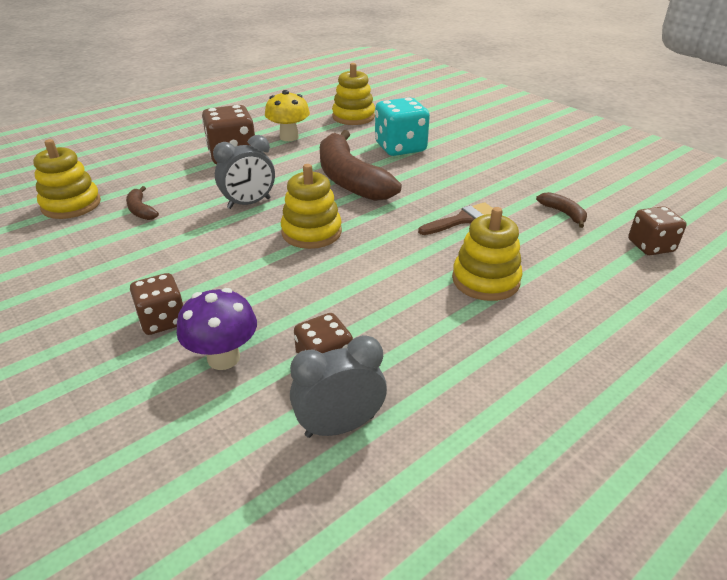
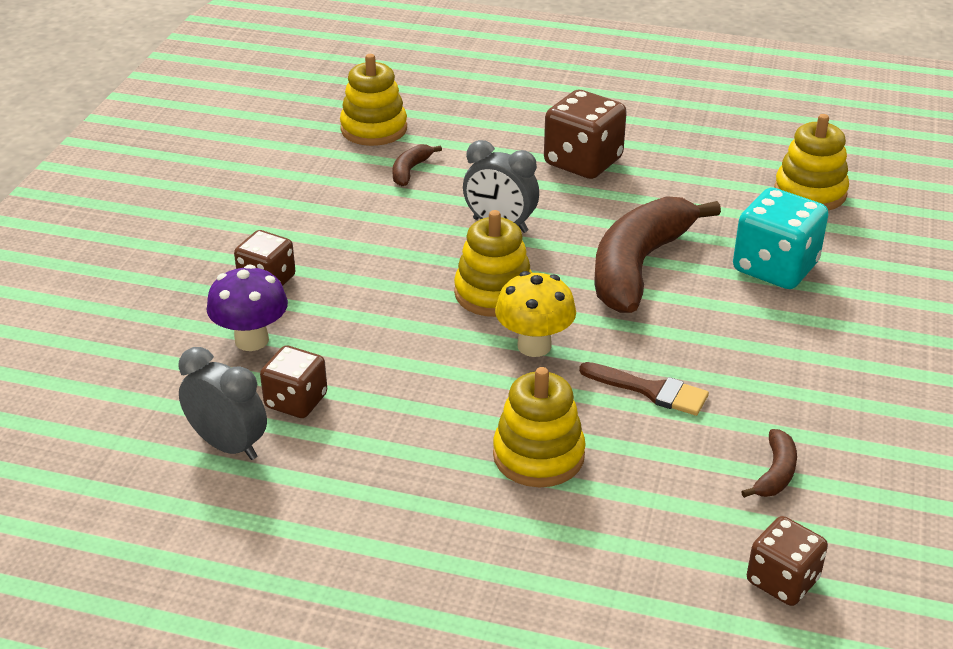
camera: 55 degrees right, 0 degrees up
yellow mushroom [265,90,310,141] -> yellow mushroom moved to [495,271,576,357]

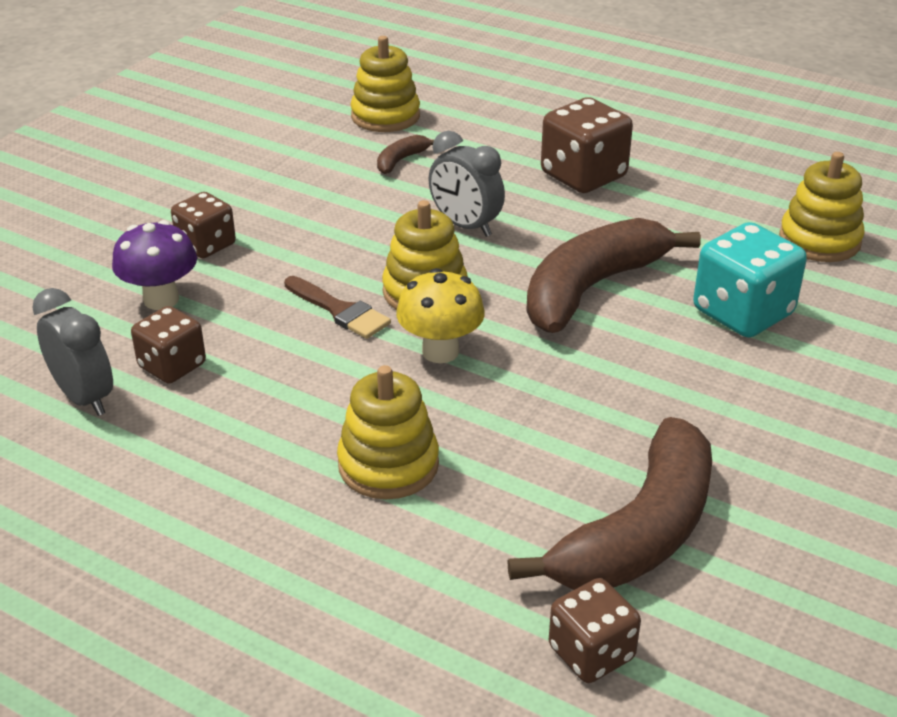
camera: 15 degrees right, 0 degrees up
brown brush [579,362,709,416] -> brown brush moved to [284,276,391,339]
brown banana [741,429,797,498] -> brown banana [507,417,712,590], size x2.39

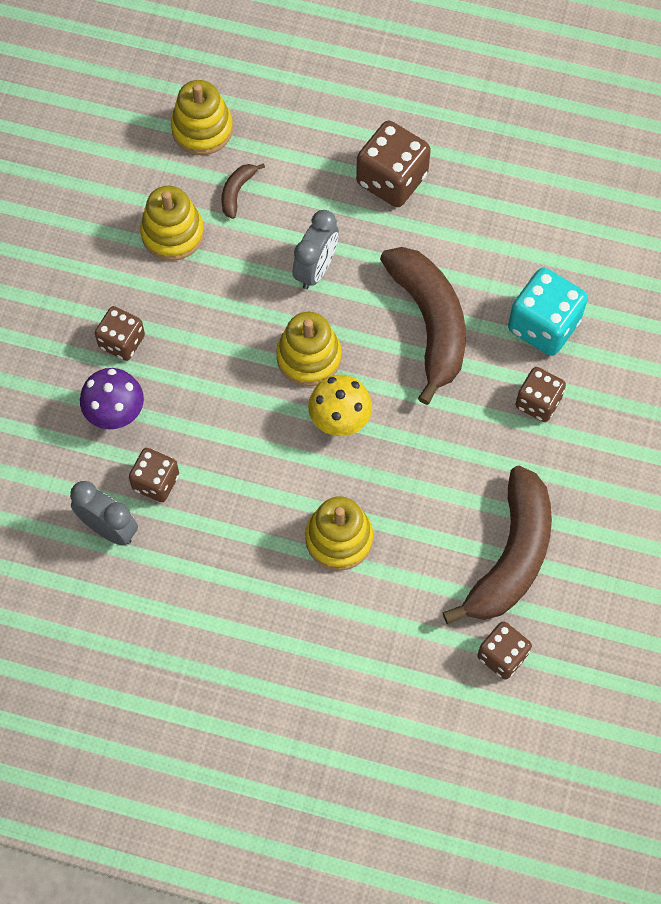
camera: 15 degrees left, 30 degrees up
brown brush [284,276,391,339] -> none
grey clock [429,131,505,237] -> grey clock turned 90 degrees counterclockwise [292,210,339,289]
brown banana [526,218,701,333] -> brown banana turned 135 degrees clockwise [380,247,466,405]
yellow stacking toy [779,152,865,262] -> yellow stacking toy moved to [140,186,204,261]
none -> brown dice [515,367,566,422]

